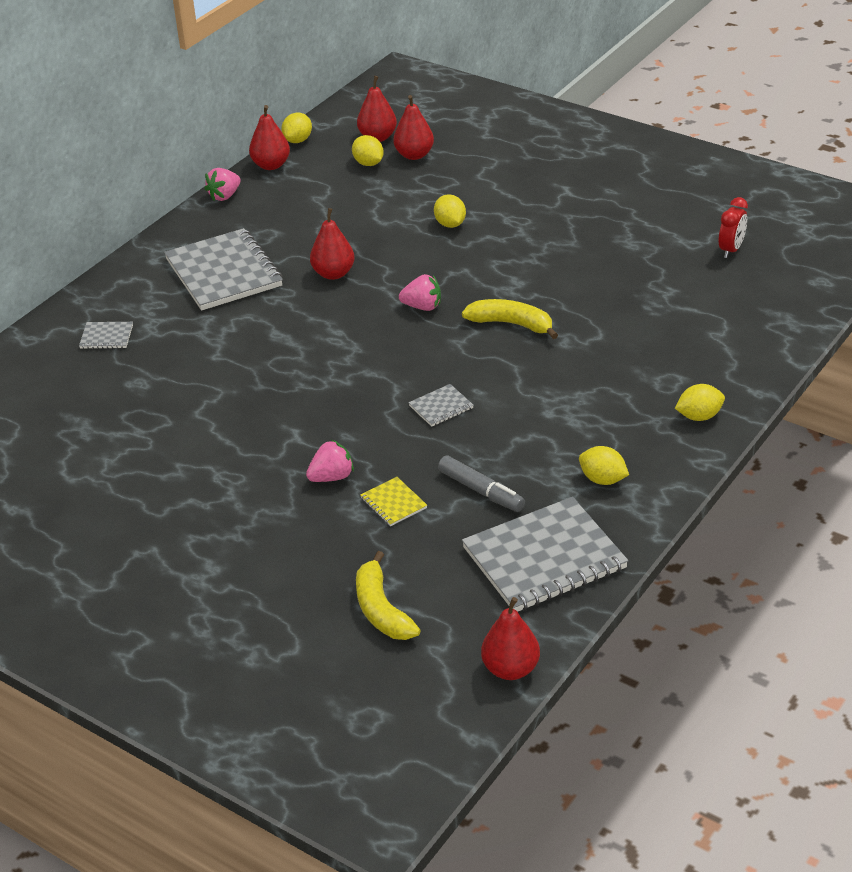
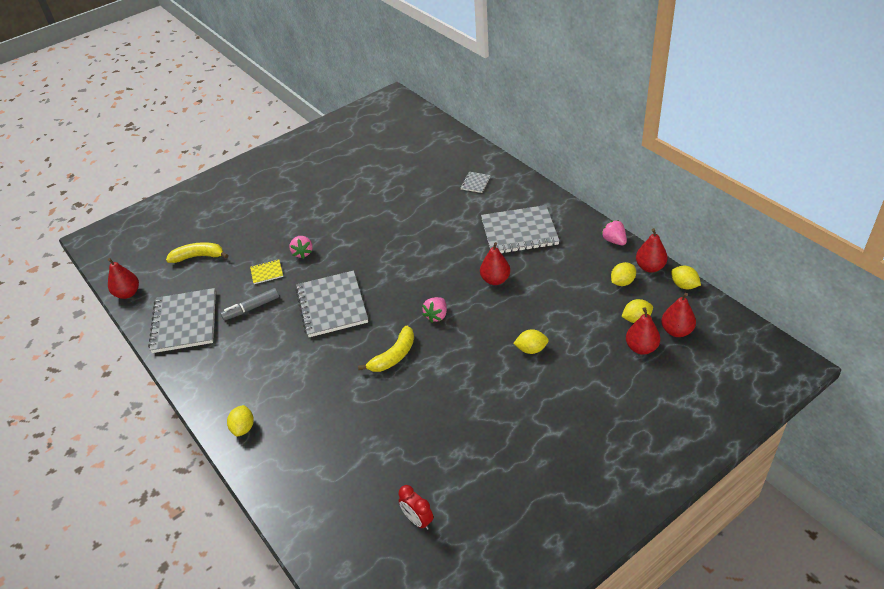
camera: 110 degrees right, 5 degrees up
grey notebook [408,384,473,427] -> grey notebook [295,270,368,337], size x2.30
yellow lemon [579,446,629,485] -> yellow lemon moved to [611,262,636,286]

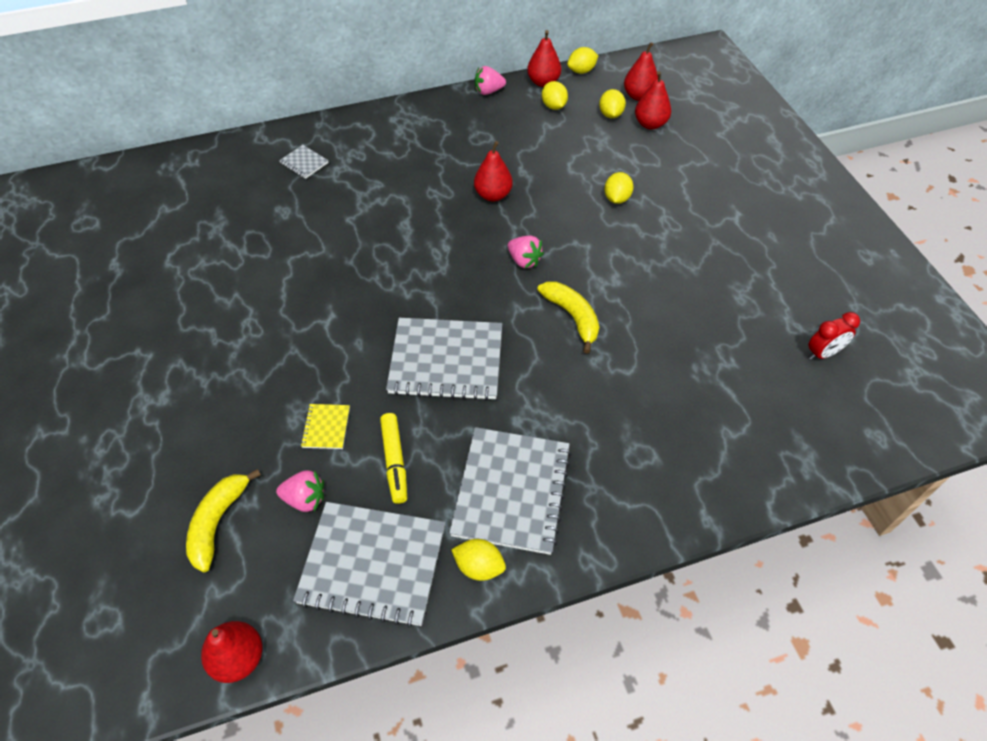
camera: 75 degrees left, 10 degrees up
grey marker [221,288,279,321] -> yellow marker [380,413,407,504]
yellow lemon [227,405,254,437] -> yellow lemon moved to [451,539,506,581]
pink strawberry [289,236,313,259] -> pink strawberry moved to [276,470,324,512]
grey notebook [481,205,560,254] -> grey notebook moved to [449,427,571,555]

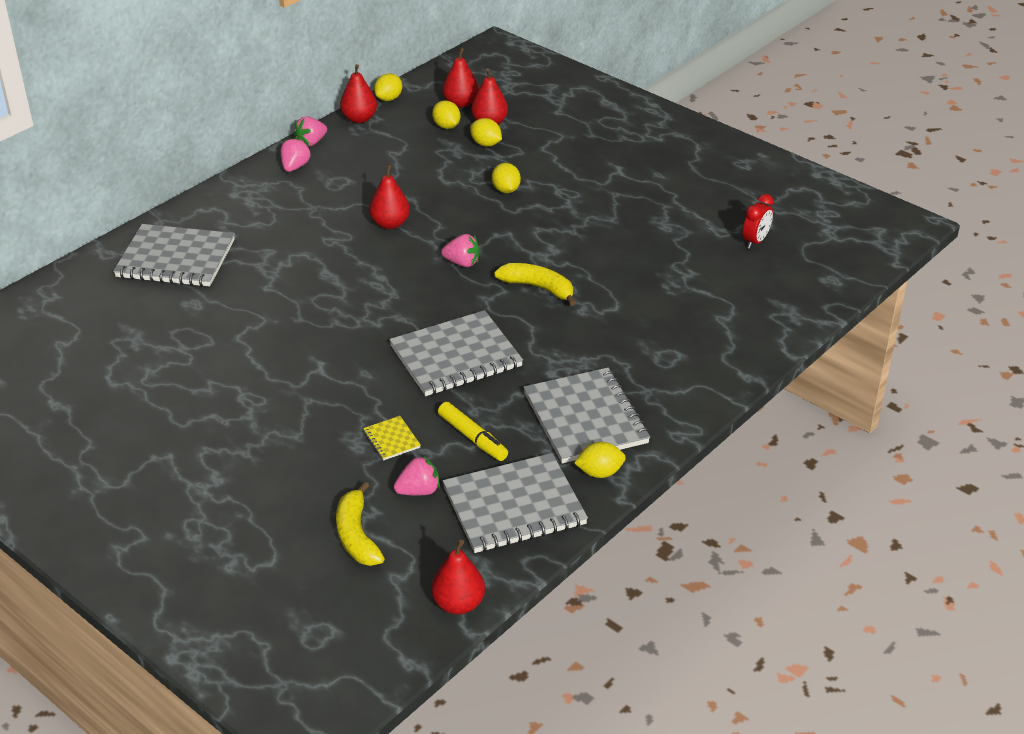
camera: 30 degrees left, 15 degrees down
grey notebook [279,145,329,179] -> grey notebook [113,224,235,287], size x2.30
yellow lemon [542,81,568,110] -> yellow lemon moved to [470,118,502,146]
none -> pink strawberry [281,137,311,172]

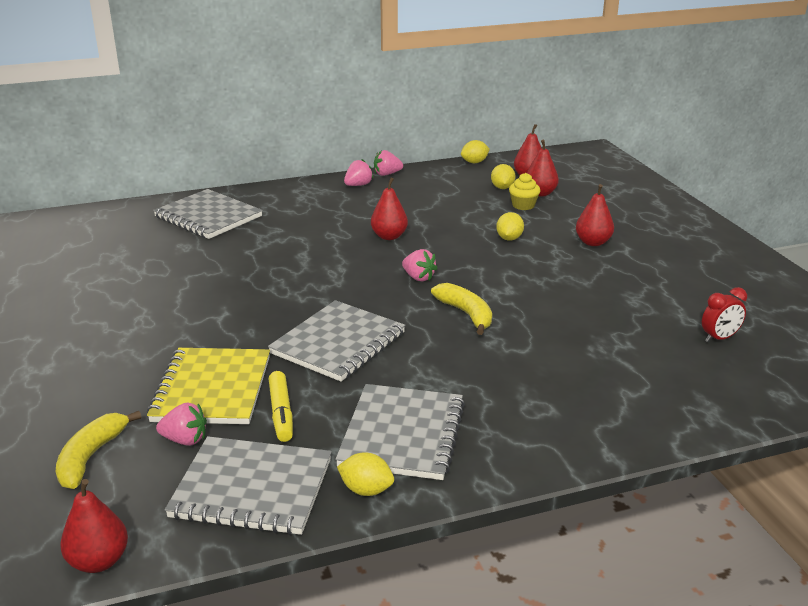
camera: 30 degrees right, 10 degrees down
red pear [340,64,377,123] -> red pear moved to [576,184,614,246]
yellow notebook [363,416,420,460] -> yellow notebook [147,348,270,424], size x2.30
grey notebook [389,310,523,396] -> grey notebook turned 60 degrees counterclockwise [268,300,405,382]
yellow lemon [470,118,502,146] -> yellow cupcake [509,173,540,210]

